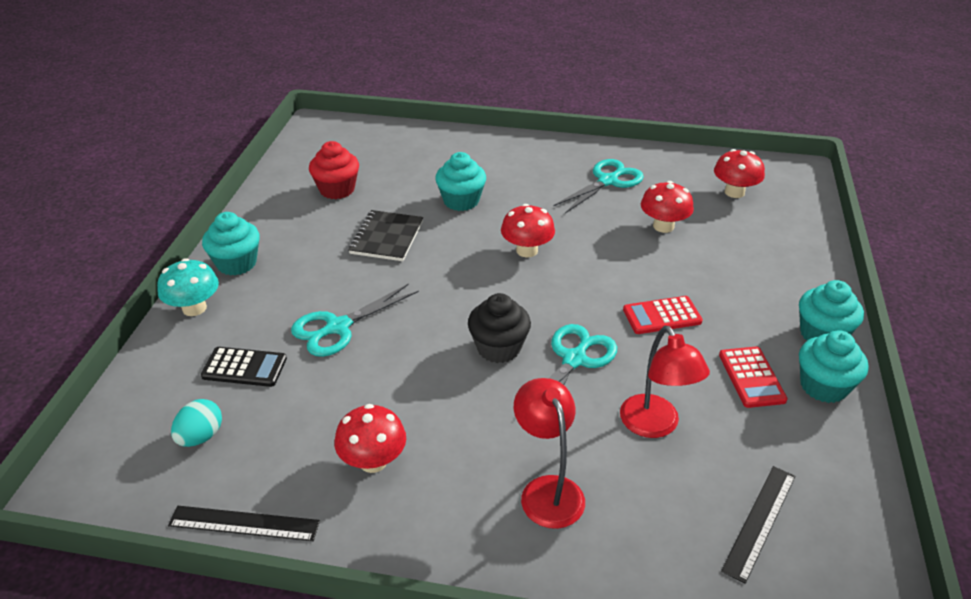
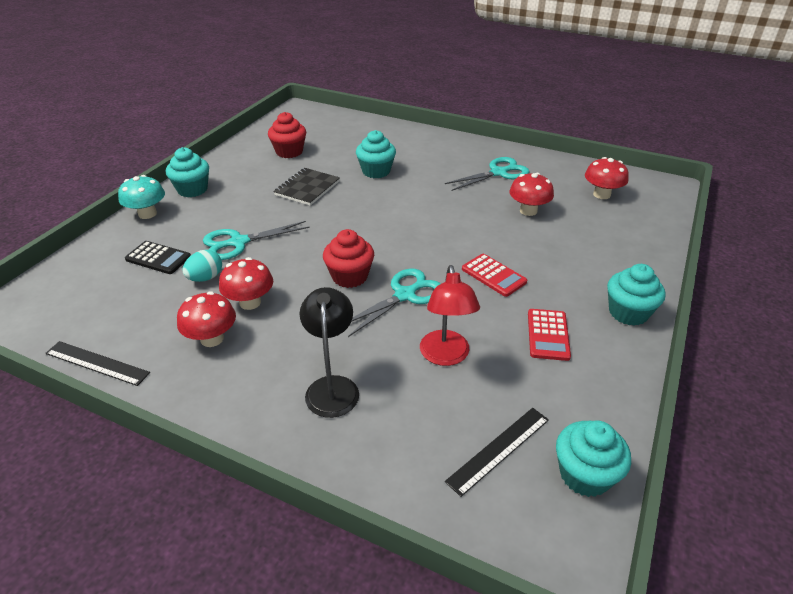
camera: 15 degrees right, 0 degrees up
turquoise egg [171,399,222,447] -> turquoise egg moved to [183,250,222,282]
black cupcake [468,293,531,363] -> red cupcake [323,229,374,288]
red mushroom [501,204,555,257] -> red mushroom moved to [219,257,273,310]
red lamp [514,378,585,529] -> black lamp [300,287,359,418]
red calculator [623,296,703,334] -> red calculator turned 135 degrees counterclockwise [462,254,527,297]
turquoise cupcake [799,330,869,403] -> turquoise cupcake moved to [556,420,631,497]

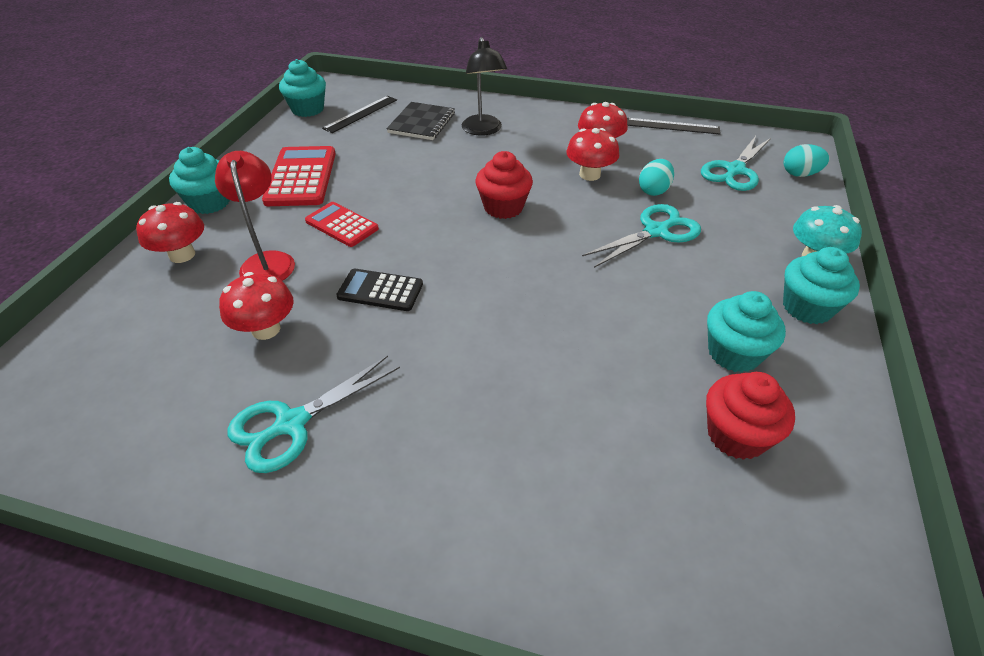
camera: 170 degrees right, 5 degrees up
black calculator [125,241,191,274] -> black calculator moved to [336,268,423,311]
black notebook [273,168,340,206] -> black notebook moved to [386,102,455,140]
turquoise scissors [348,269,441,337] -> turquoise scissors moved to [701,136,771,191]
turquoise cupcake [356,130,396,179] -> turquoise cupcake moved to [707,291,786,373]
red lamp [420,265,480,366] -> red lamp moved to [215,151,295,281]
red calculator [528,309,571,361] -> red calculator [262,146,336,206], size x1.59
red mushroom [585,157,629,199] -> red mushroom moved to [136,202,204,263]
none -> turquoise egg [784,144,830,177]

